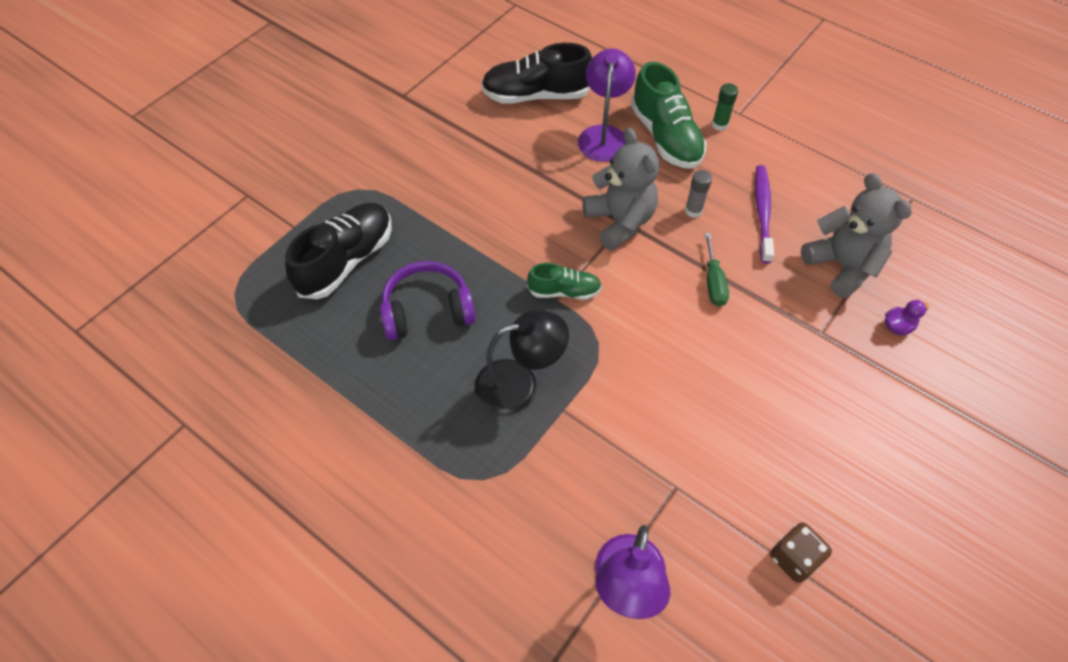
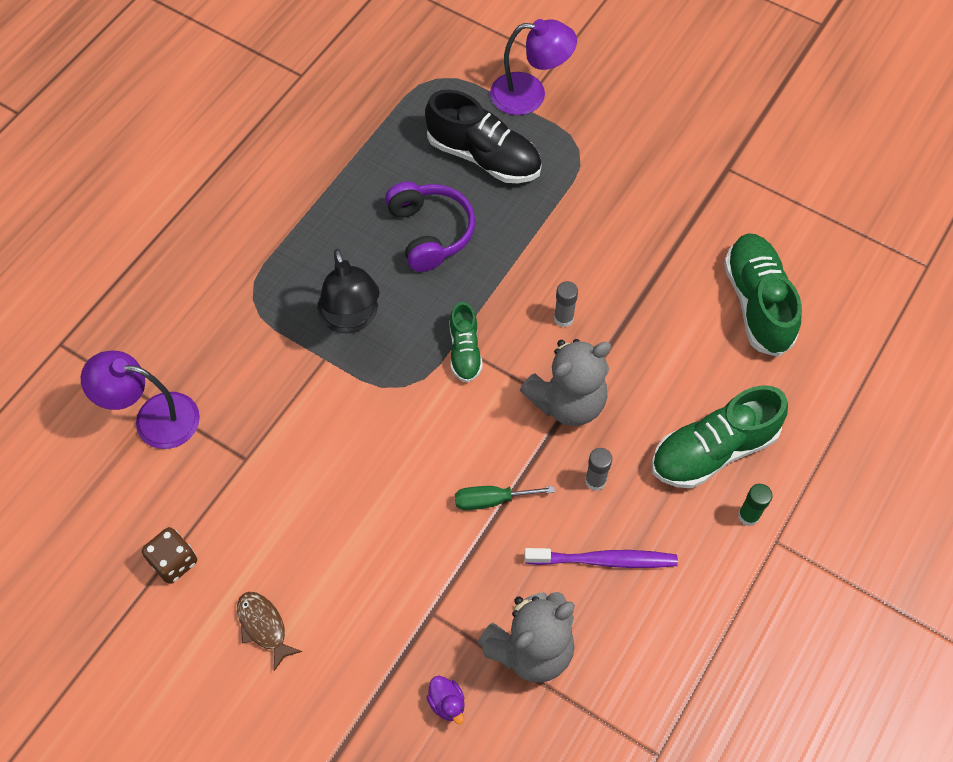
camera: 85 degrees right, 5 degrees up
black shoe [481,43,592,104] -> green shoe [724,233,802,357]
purple lamp [578,49,636,162] -> purple lamp moved to [490,19,577,115]
none -> brown fish [237,592,302,671]
none -> grey glue stick [554,281,578,327]

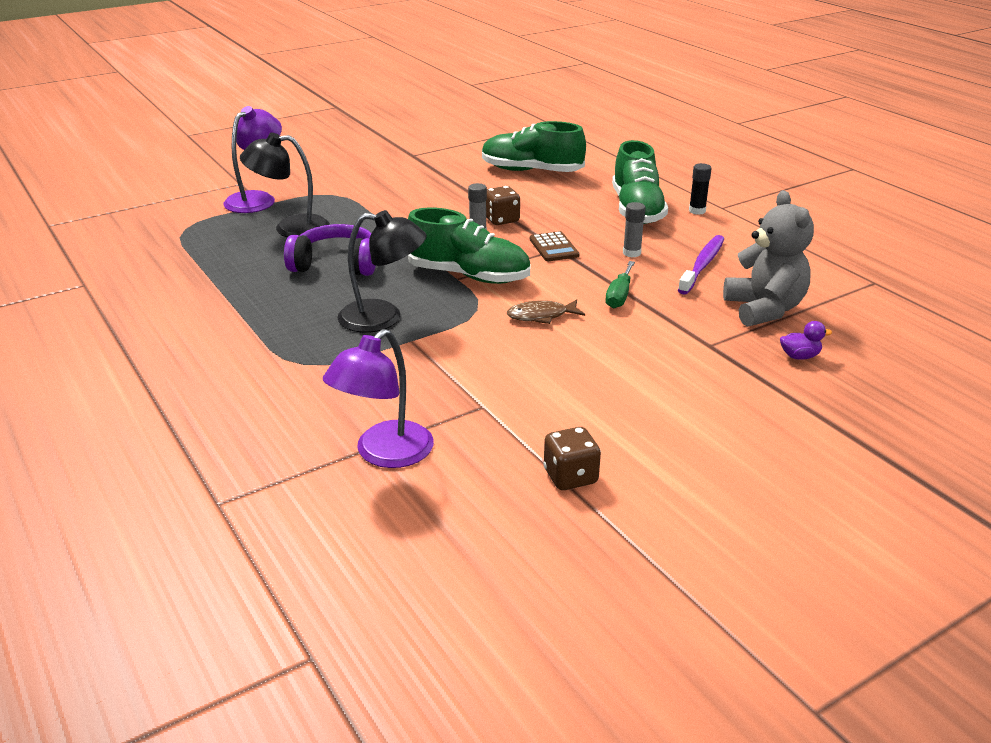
camera: 65 degrees left, 30 degrees down
brown fish [237,592,302,671] -> brown fish moved to [507,299,585,324]
black shoe [425,90,542,183] -> black lamp [240,133,330,237]
green shoe [450,302,483,383] -> green shoe [408,207,530,284], size x1.77
grey teddy bear [520,339,611,426] -> brown calculator [530,231,579,261]
green glue stick [738,484,773,526] -> black glue stick [689,163,712,215]
none -> brown dice [486,186,520,225]

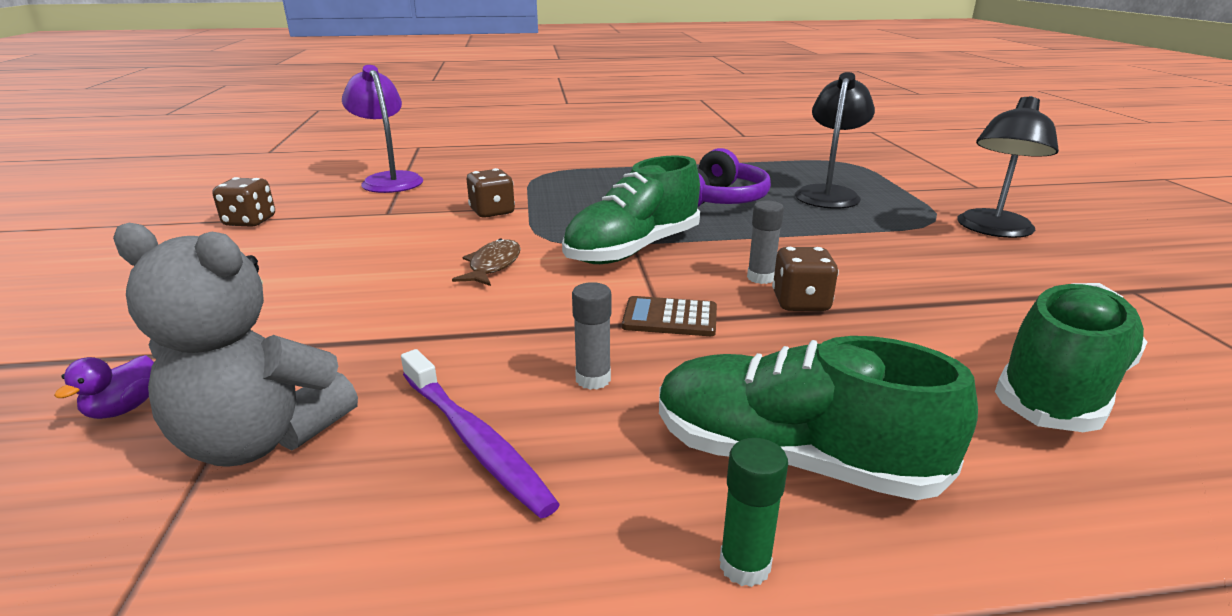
camera: 115 degrees right, 5 degrees down
purple lamp [223,106,282,213] -> none
black lamp [337,210,427,333] -> black lamp moved to [957,96,1059,238]
green screwdriver [605,261,635,309] -> none
black glue stick [689,163,712,215] -> green glue stick [720,438,788,587]
none -> brown dice [467,168,515,218]

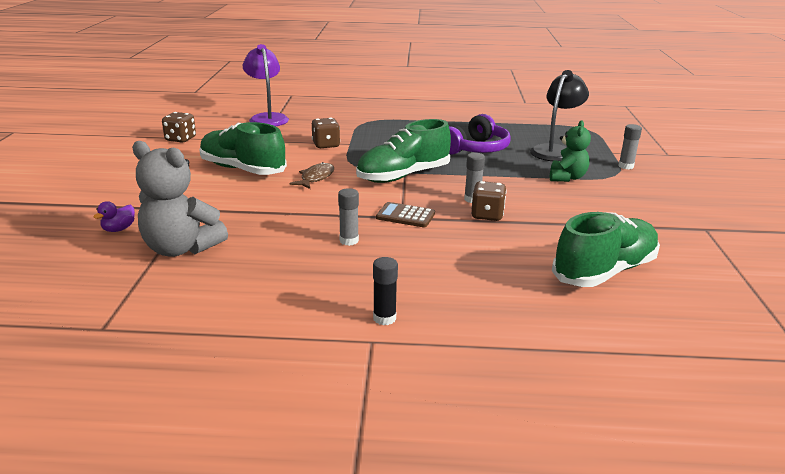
camera: 10 degrees right, 0 degrees up
purple toothbrush [401,349,560,518] -> none
green shoe [659,336,978,500] -> green shoe moved to [199,122,287,175]
green glue stick [720,438,788,587] -> black glue stick [373,257,398,325]
black lamp [957,96,1059,238] -> none
none -> green teddy bear [550,120,591,182]
none -> grey glue stick [618,124,642,169]

